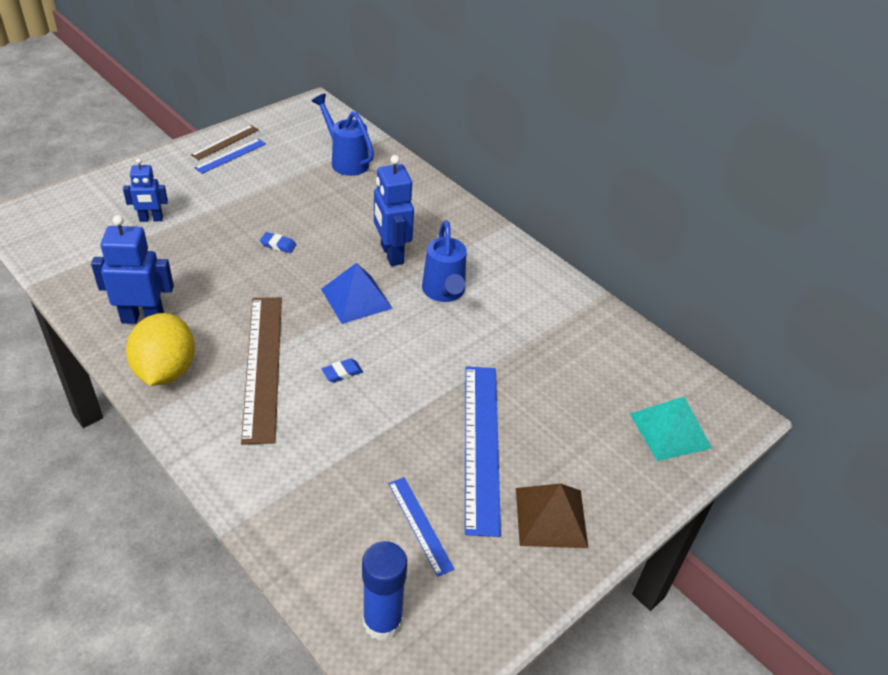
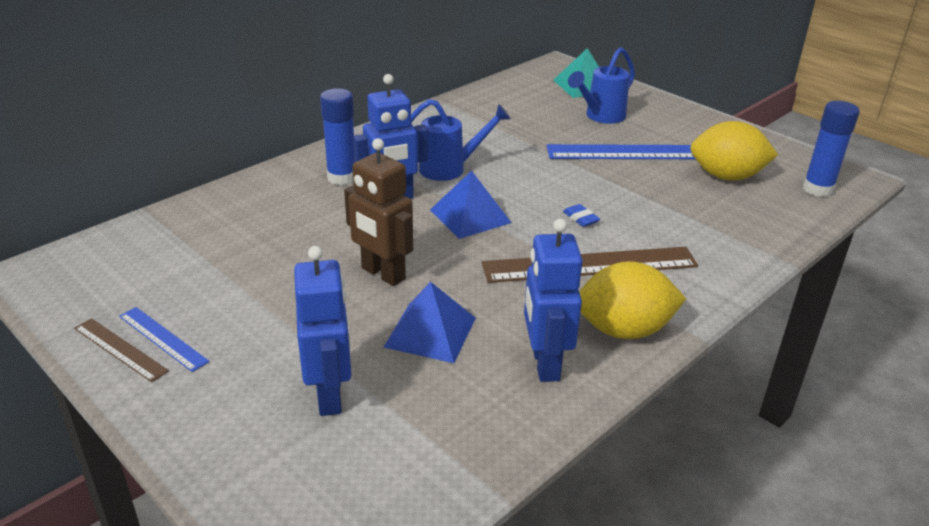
camera: 90 degrees left, 10 degrees down
blue robot [123,158,168,222] -> blue robot [294,246,351,416], size x1.60
blue eraser [260,232,297,253] -> brown robot [344,138,413,286]
blue watering can [312,94,374,176] -> blue watering can moved to [568,47,635,124]
blue ruler [388,477,455,577] -> yellow lemon [690,121,778,181]
brown pyramid [516,483,588,548] -> none
none -> blue glue stick [320,89,355,186]
none -> blue pyramid [384,282,476,363]

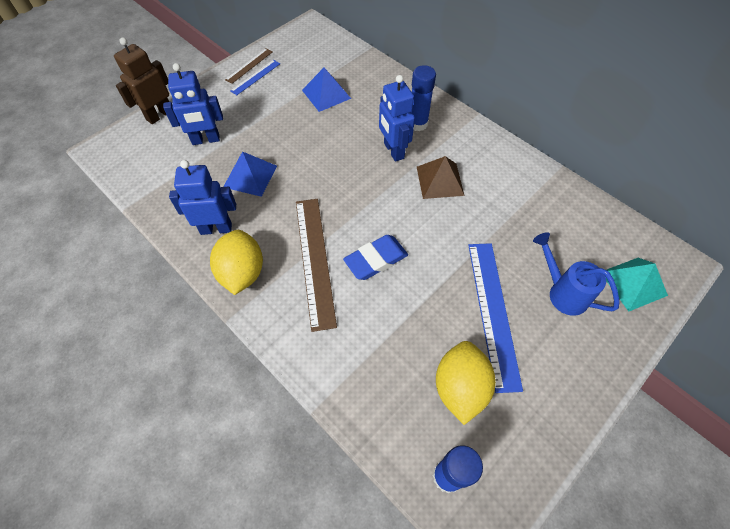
camera: 90 degrees right, 25 degrees up
brown robot [344,138,413,286] -> brown robot moved to [114,37,169,124]
blue watering can [411,99,511,181] -> brown pyramid [417,156,465,199]
blue pyramid [430,171,511,239] -> blue pyramid moved to [302,68,351,112]
blue eraser [563,204,600,227] -> blue eraser [343,235,408,280], size x2.07

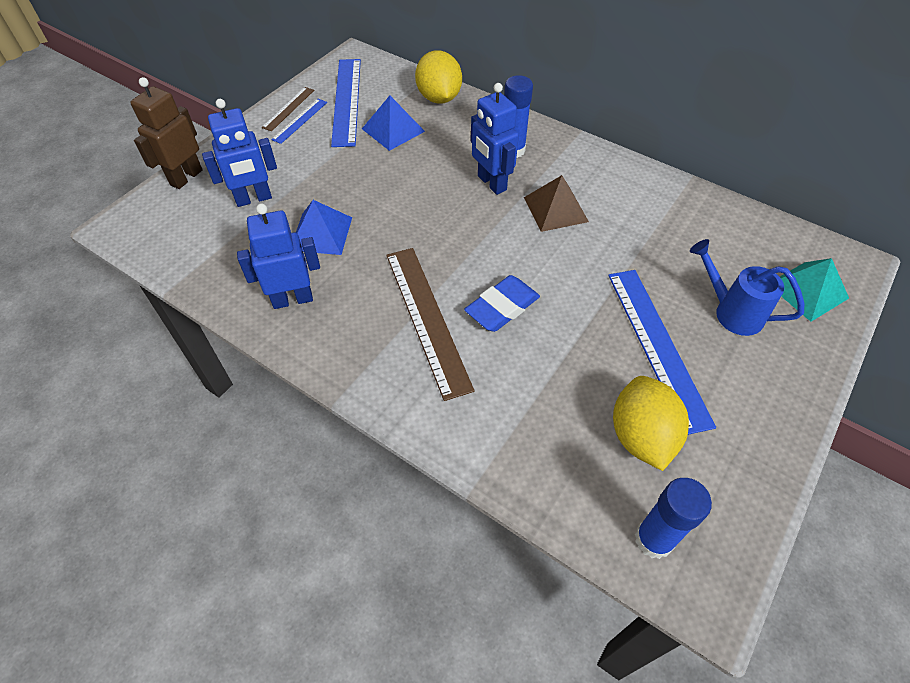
camera: 10 degrees left, 5 degrees down
yellow lemon [210,230,263,295] -> yellow lemon moved to [415,50,462,104]
none -> blue ruler [331,59,361,147]

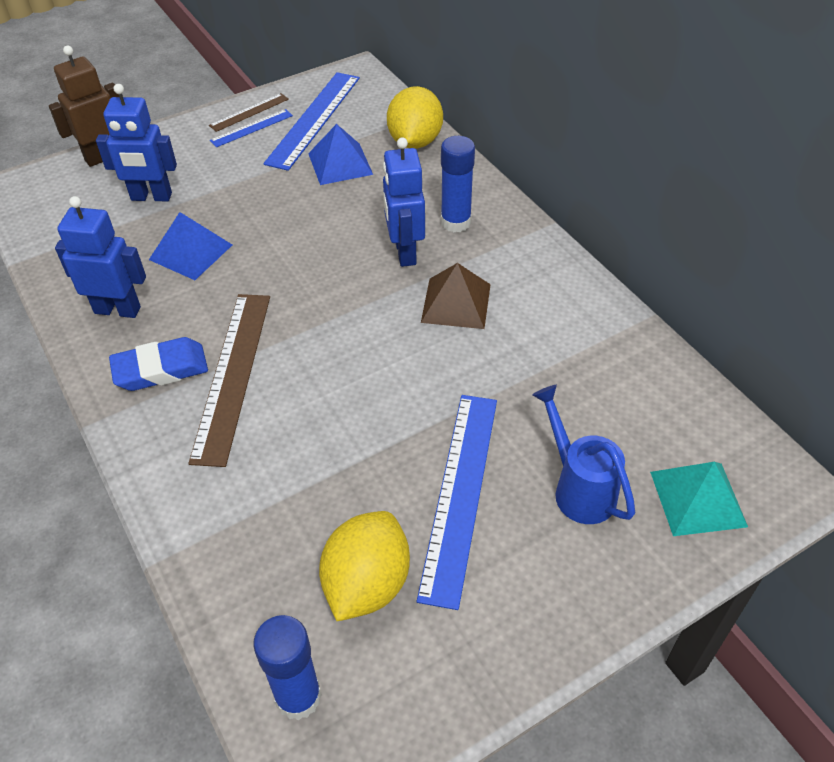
camera: 25 degrees right, 5 degrees down
blue eraser [464,275,540,332] -> blue eraser moved to [109,337,208,391]

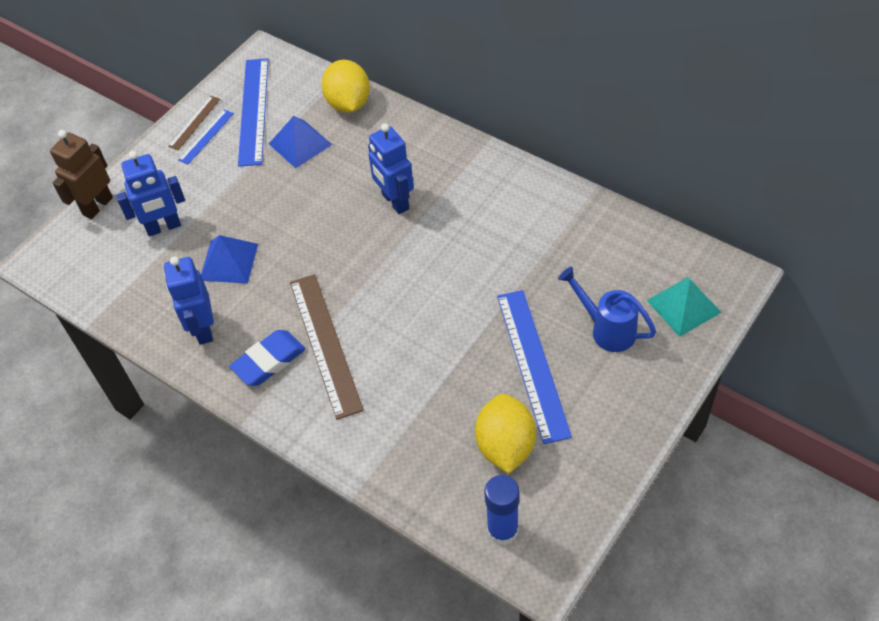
camera: 20 degrees left, 5 degrees up
blue robot [55,196,146,318] -> blue robot turned 90 degrees counterclockwise [164,257,214,345]
brown pyramid [421,263,491,329] -> none
blue glue stick [441,136,475,232] -> none

